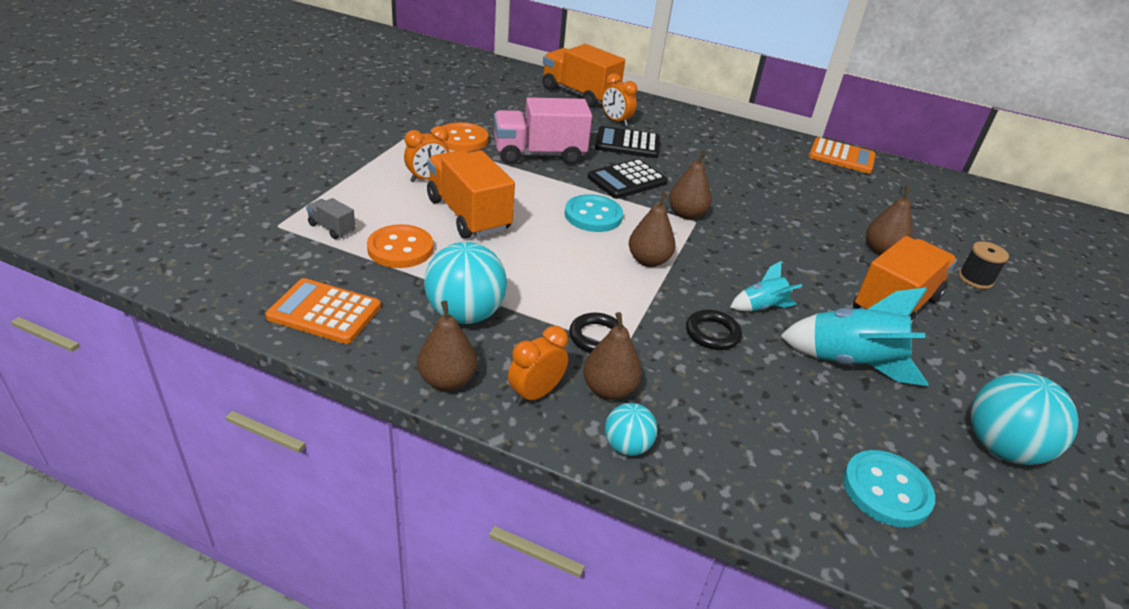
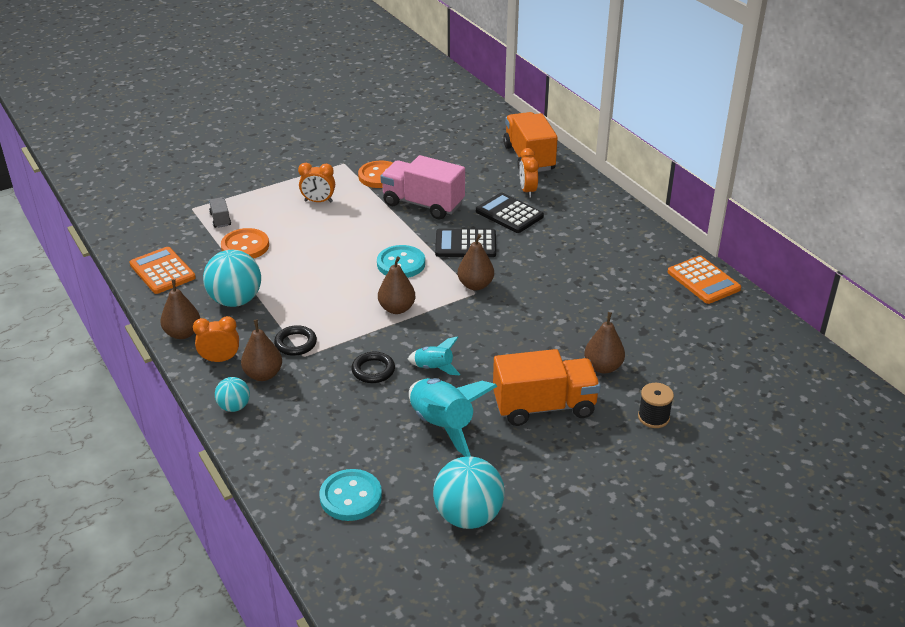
camera: 40 degrees right, 0 degrees up
orange truck [427,150,515,239] -> none

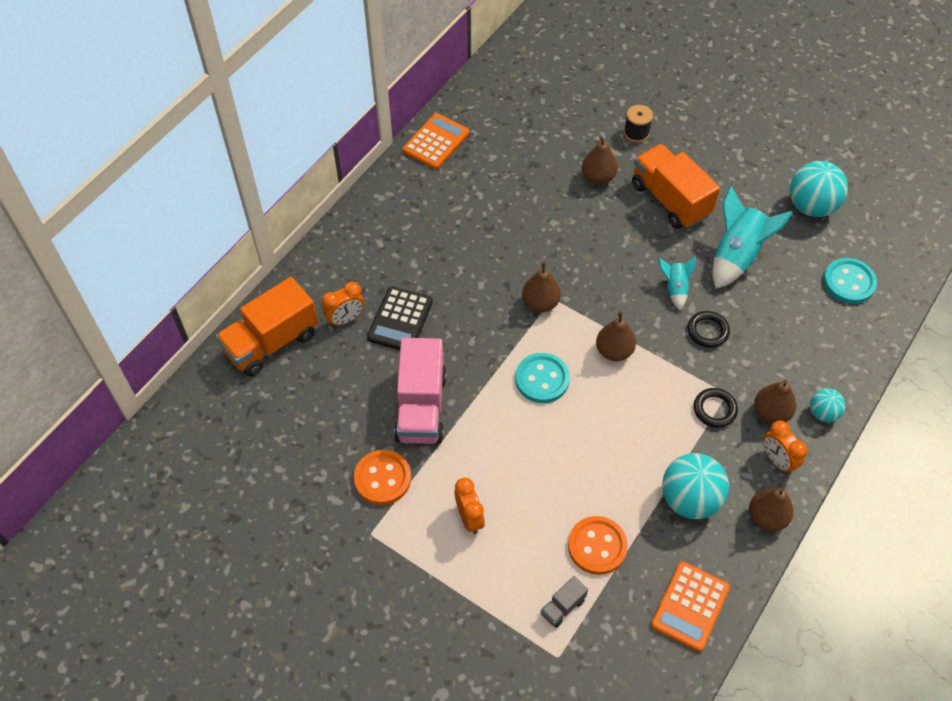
camera: 115 degrees left, 20 degrees up
black calculator [435,228,496,257] -> none

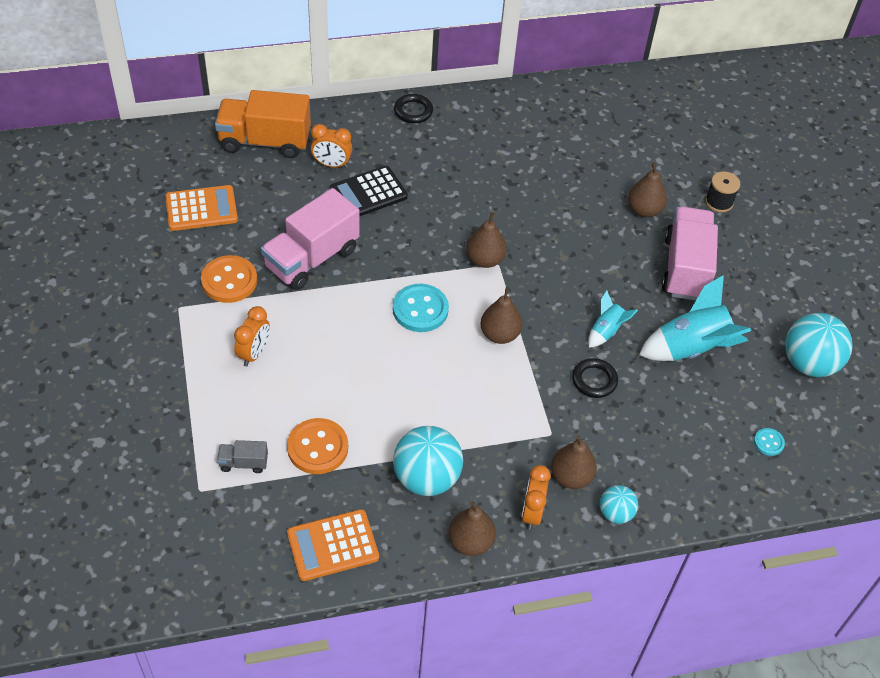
camera: 40 degrees right, 5 degrees down
orange calculator [403,113,469,169] -> orange calculator moved to [165,185,238,231]
orange truck [632,144,720,229] -> pink truck [662,206,718,301]
black ring [694,388,738,428] -> black ring moved to [394,94,433,123]
turquoise button [823,258,877,304] -> turquoise button [754,428,785,456], size x0.51

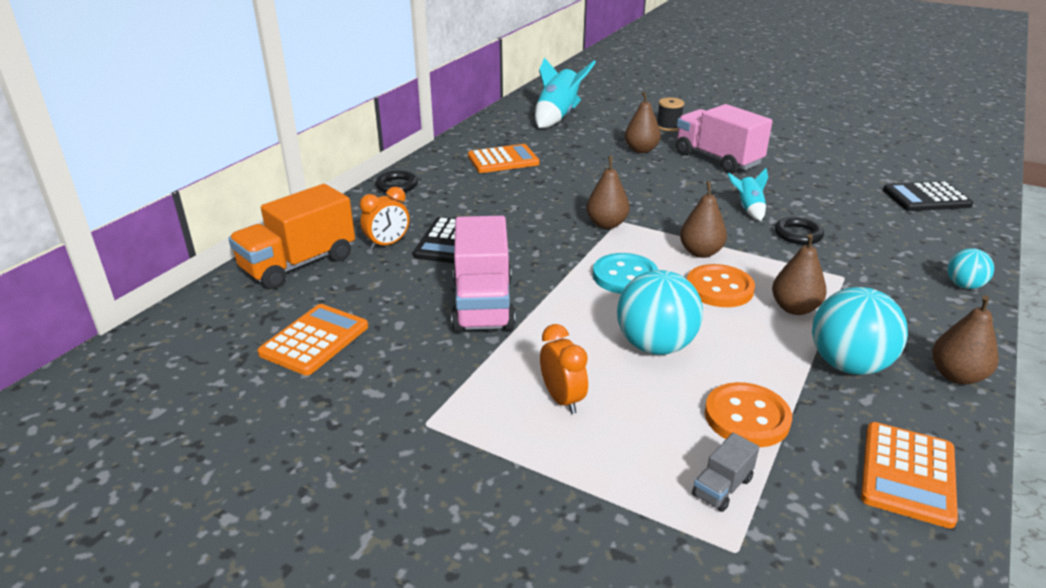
camera: 45 degrees left, 20 degrees down
orange button [201,255,257,303] -> orange button moved to [687,264,755,307]
orange clock [521,465,551,530] -> none
brown pear [551,435,597,489] -> brown pear moved to [772,234,827,315]
turquoise rocket [639,275,751,361] -> turquoise rocket moved to [535,57,596,128]
turquoise button [754,428,785,456] -> black calculator [883,181,973,211]
turquoise ball [785,313,853,377] -> turquoise ball moved to [617,270,703,355]
none -> orange calculator [468,144,539,173]

